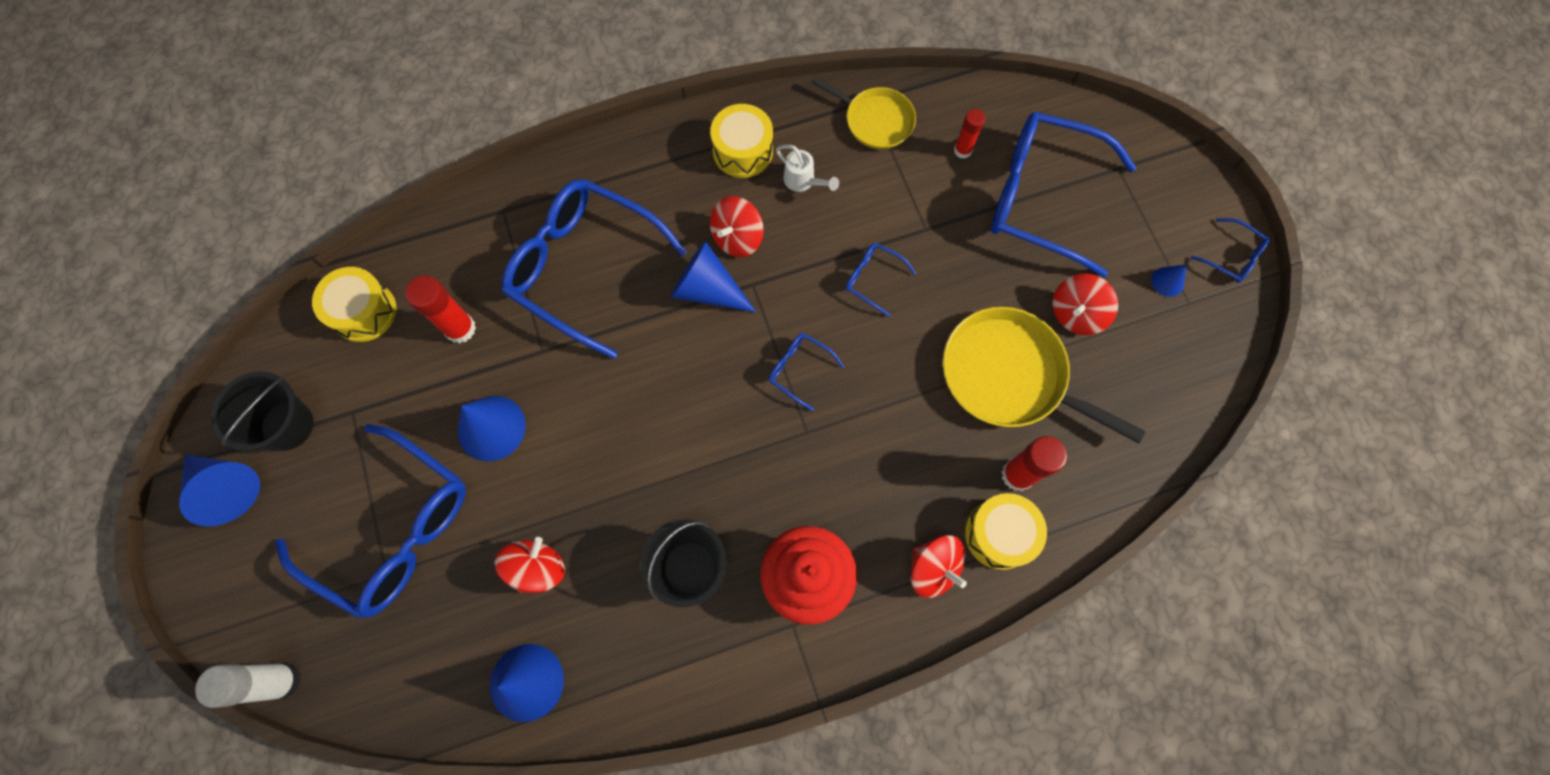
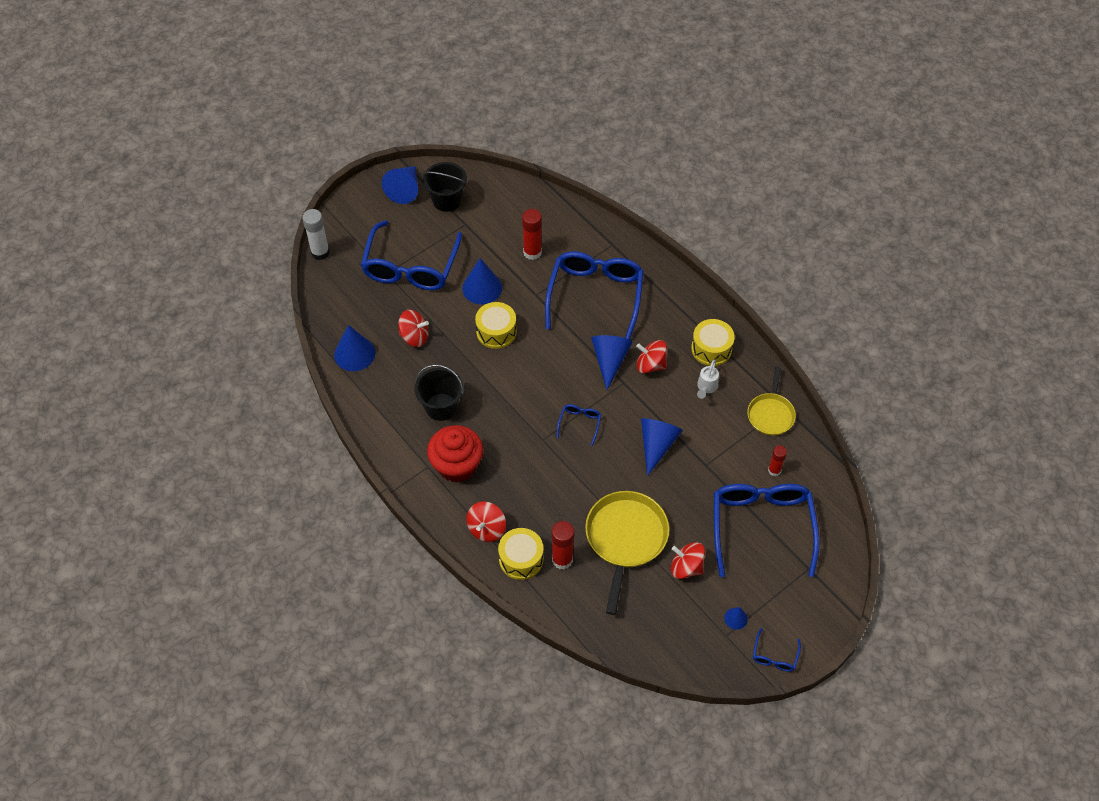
camera: 70 degrees right, 15 degrees down
yellow drum [312,267,396,342] -> yellow drum moved to [475,302,517,349]
blue glasses [846,243,916,317] -> blue cone [641,418,683,476]

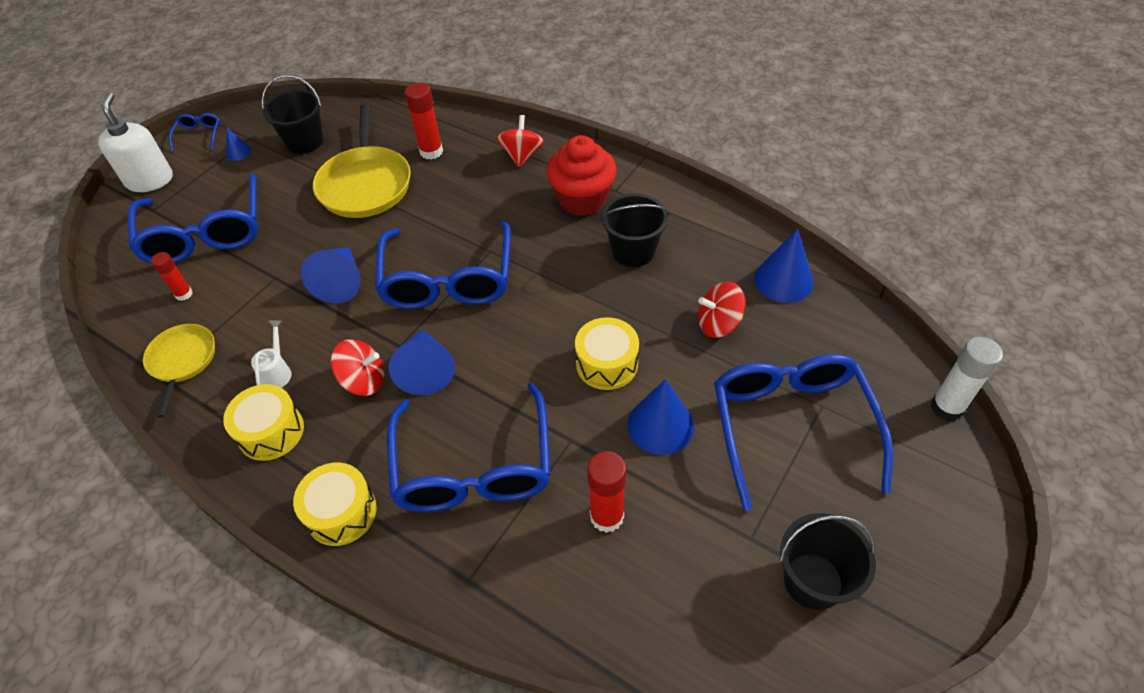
camera: 165 degrees right, 5 degrees down
blue cone [382,166,418,204] -> none
yellow drum [498,528,544,580] -> yellow drum moved to [293,462,377,546]
blue glasses [557,404,601,446] -> blue glasses [375,221,511,309], size x2.41
red spinning top [671,542,705,579] -> none
none -> white soap dispenser [98,92,173,192]
none -> black bucket [261,75,323,154]

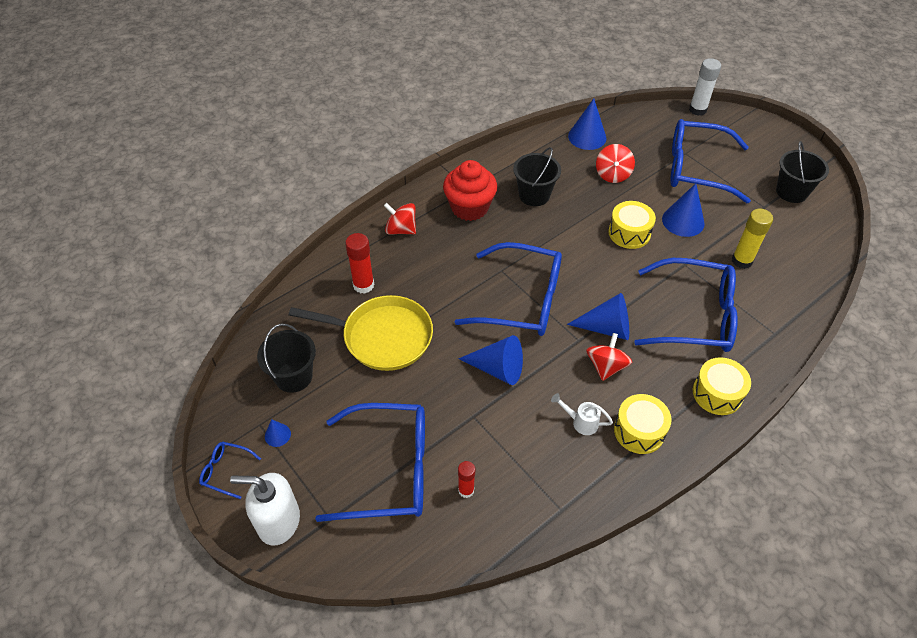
camera: 75 degrees left, 0 degrees up
yellow pan [143,324,215,418] -> none
red glue stick [587,451,627,533] -> yellow glue stick [732,209,773,269]

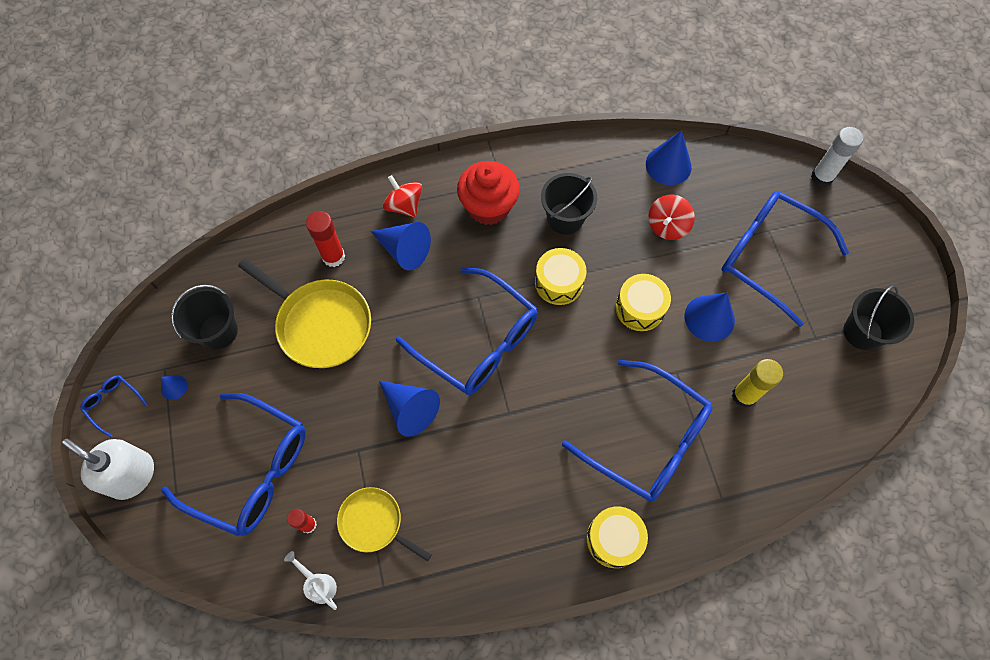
camera: 25 degrees right, 15 degrees up
white watering can [551,393,613,435] -> white watering can moved to [284,551,337,610]
blue cone [567,293,629,340] -> blue cone moved to [371,222,431,270]
red spinning top [586,333,632,381] -> none
yellow drum [614,394,672,454] -> yellow drum moved to [535,248,587,305]
none -> yellow pan [337,487,431,561]

